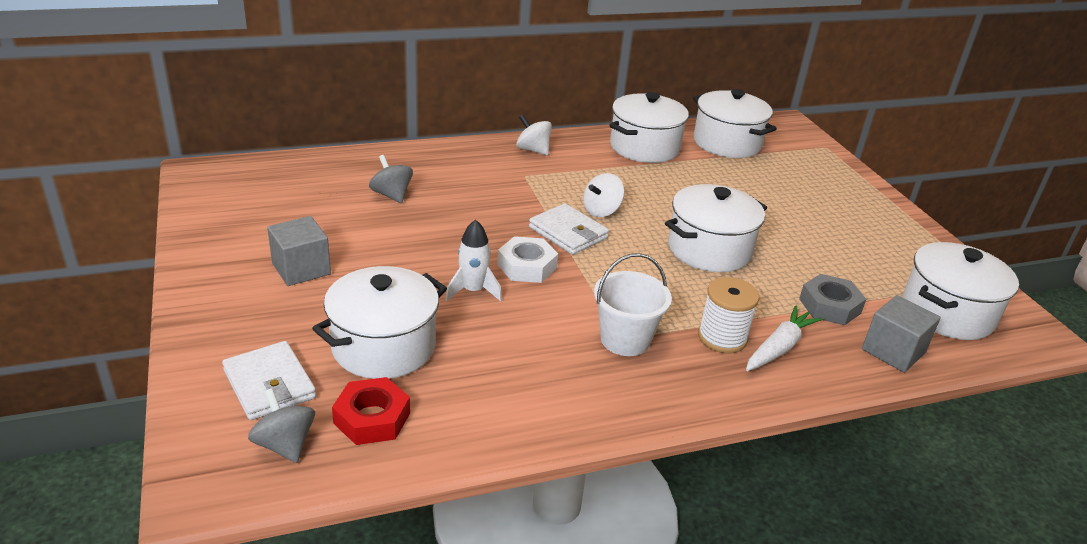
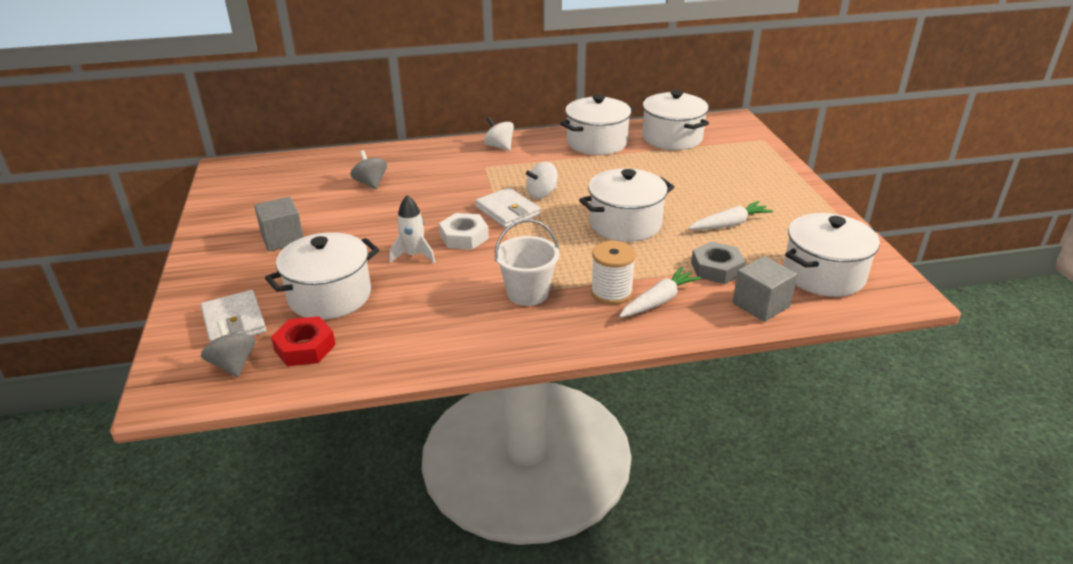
camera: 10 degrees right, 0 degrees up
none -> white carrot [688,201,773,230]

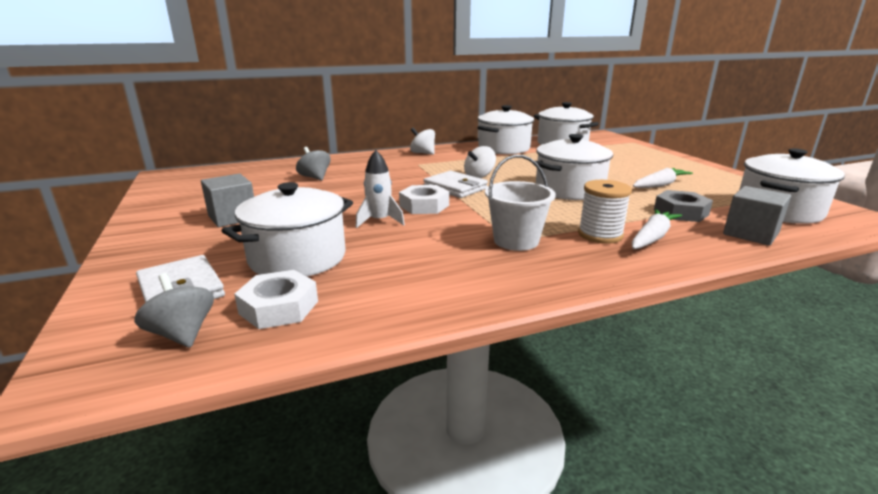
camera: 10 degrees left, 10 degrees down
red nut [271,316,336,366] -> white nut [234,270,318,329]

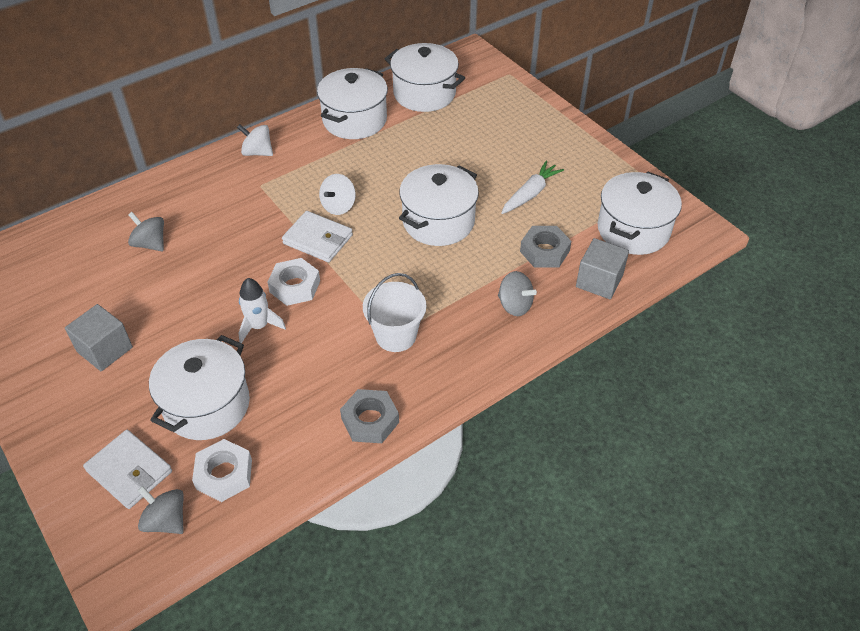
camera: 15 degrees left, 25 degrees up
white spool [578,180,632,244] -> none
white carrot [632,209,682,249] -> grey spinning top [498,271,537,316]
none -> grey nut [340,389,399,443]

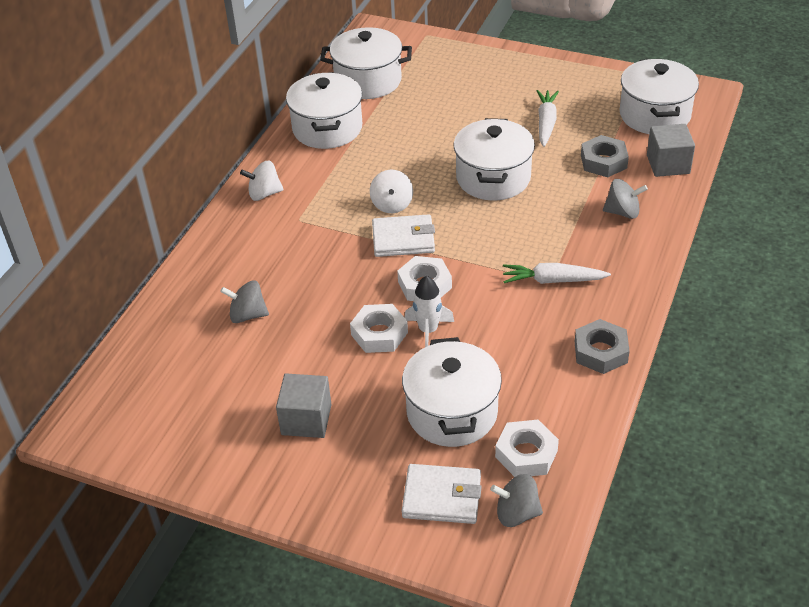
camera: 30 degrees left, 5 degrees down
white bucket [363,273,426,352] -> white carrot [503,263,611,284]
none -> white nut [350,304,408,353]

